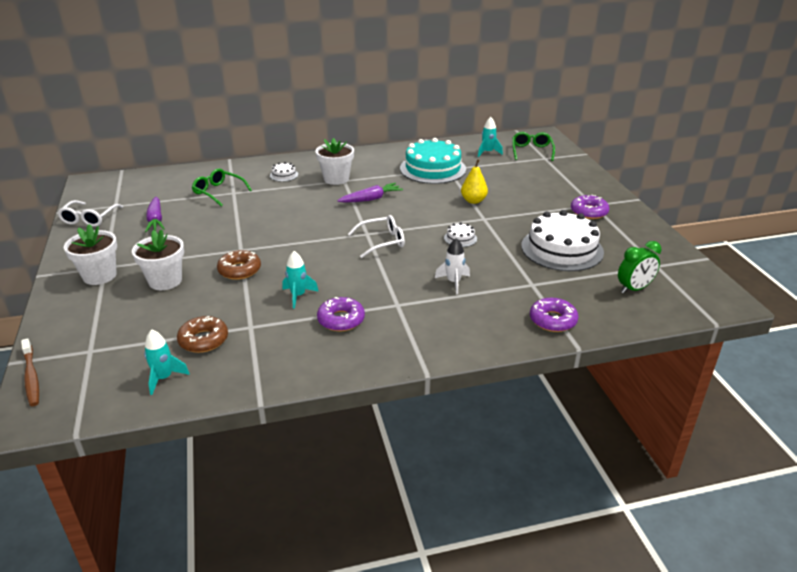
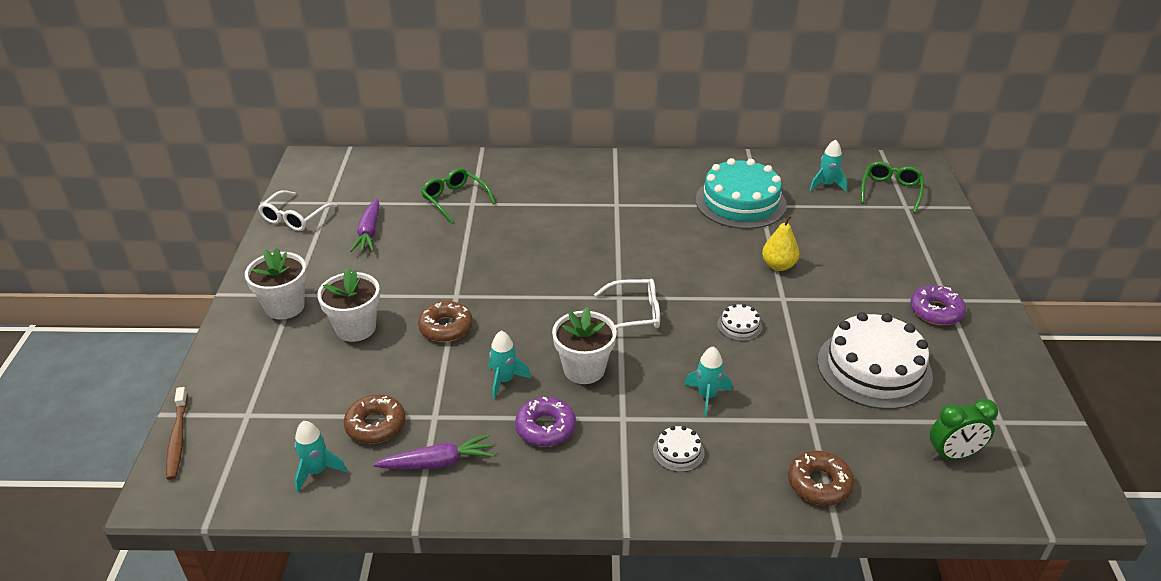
camera: 15 degrees right, 5 degrees up
white cake [270,162,298,182] -> white cake moved to [653,426,705,472]
white flower pot [315,138,354,185] -> white flower pot moved to [552,308,617,384]
purple carrot [337,183,403,203] -> purple carrot moved to [373,434,494,469]
white rocket [435,238,470,294] -> turquoise rocket [684,346,732,417]
purple donut [530,298,579,332] -> brown donut [788,451,854,506]

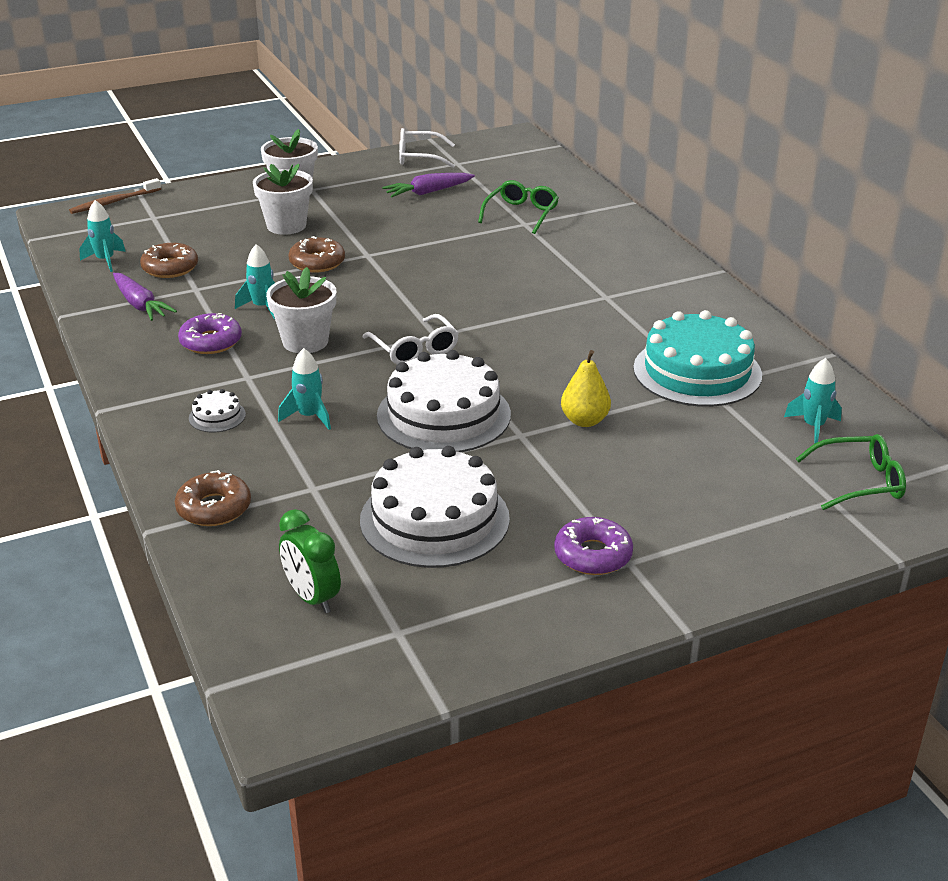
camera: 65 degrees right, 5 degrees down
white cake [717,304,762,341] -> white cake [377,350,511,452], size x2.38

